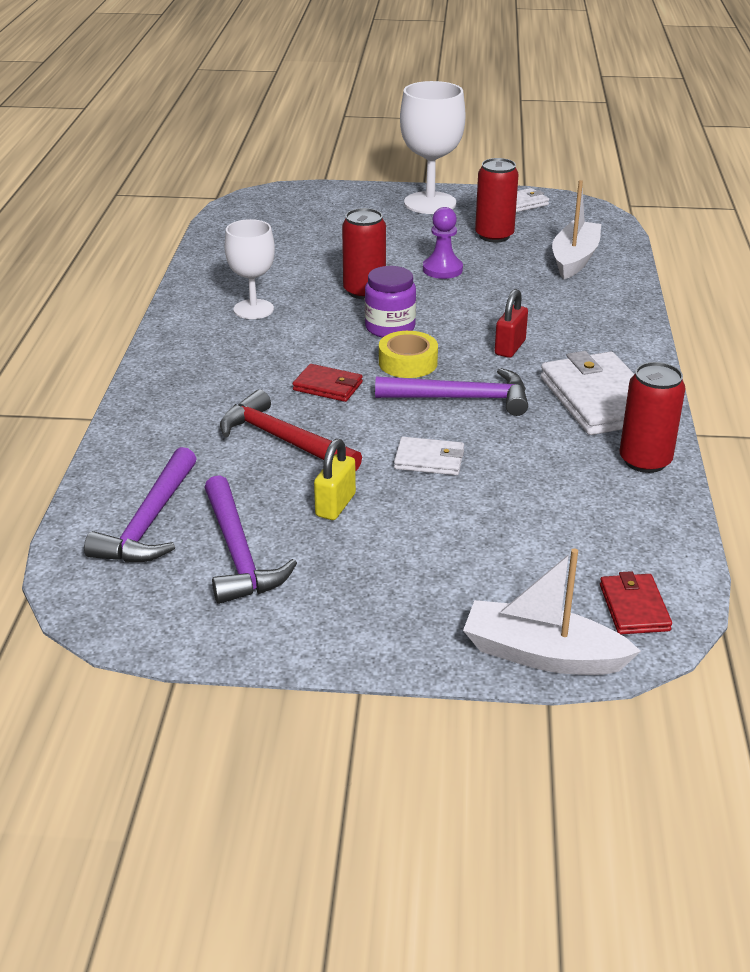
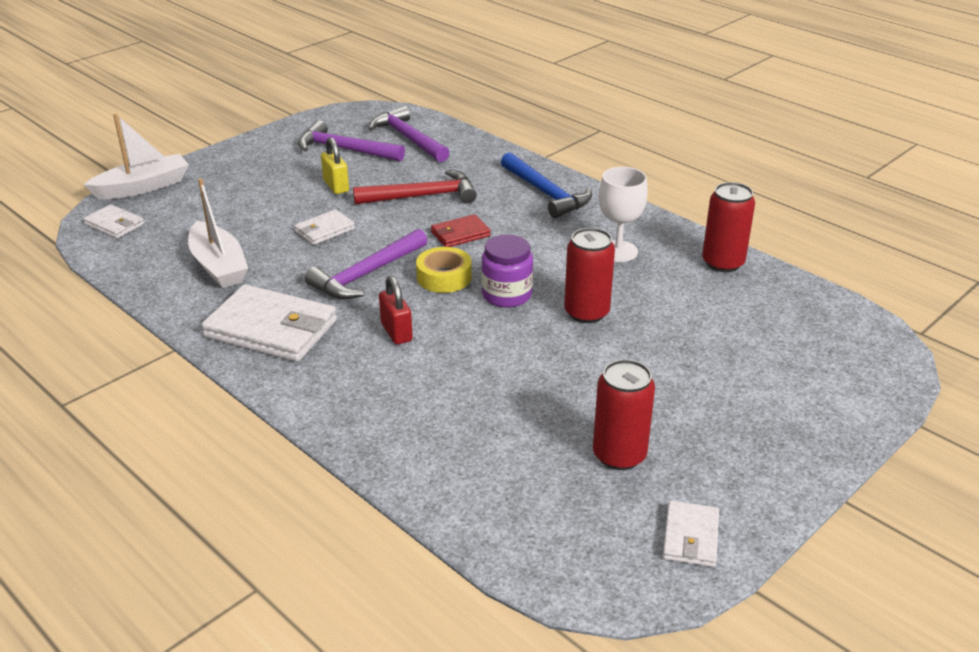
camera: 130 degrees right, 0 degrees up
white goblet [400,81,465,214] -> none
purple pawn [423,207,463,279] -> none
white boat [552,180,601,279] -> white boat moved to [188,179,248,288]
red wallet [600,571,672,634] -> white wallet [83,204,144,238]
red can [619,362,686,473] -> red can moved to [702,182,755,272]
none -> blue hammer [501,152,592,218]

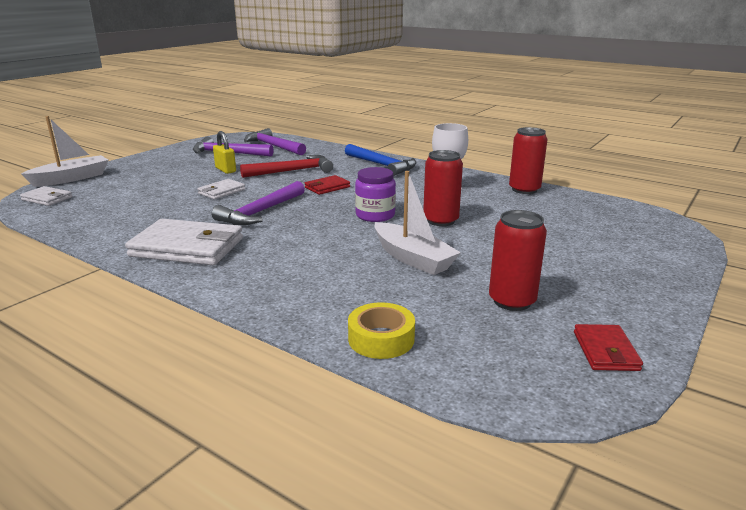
camera: 10 degrees left, 10 degrees down
white boat [188,179,248,288] -> white boat moved to [375,171,461,275]
red padlock [379,276,413,345] -> none
yellow tape [416,247,472,293] -> yellow tape moved to [348,302,415,359]
white wallet [662,501,719,567] -> red wallet [574,324,643,371]

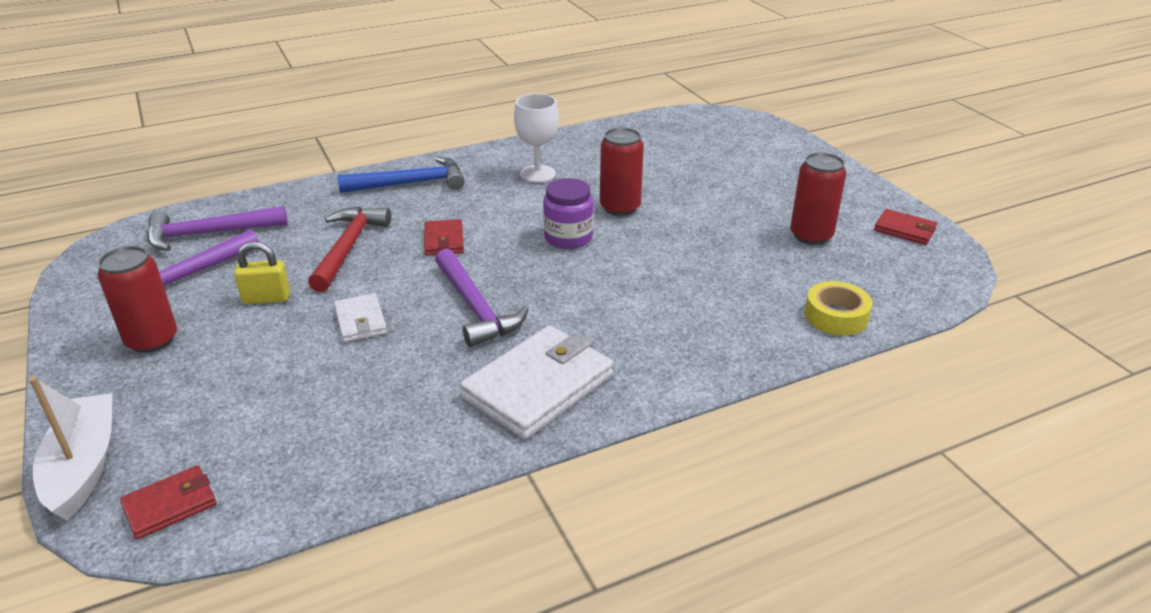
camera: 60 degrees left, 10 degrees up
white wallet [20,186,72,206] -> red wallet [120,465,217,539]
white boat [375,171,461,275] -> none
red can [509,127,548,194] -> red can moved to [98,246,177,353]

